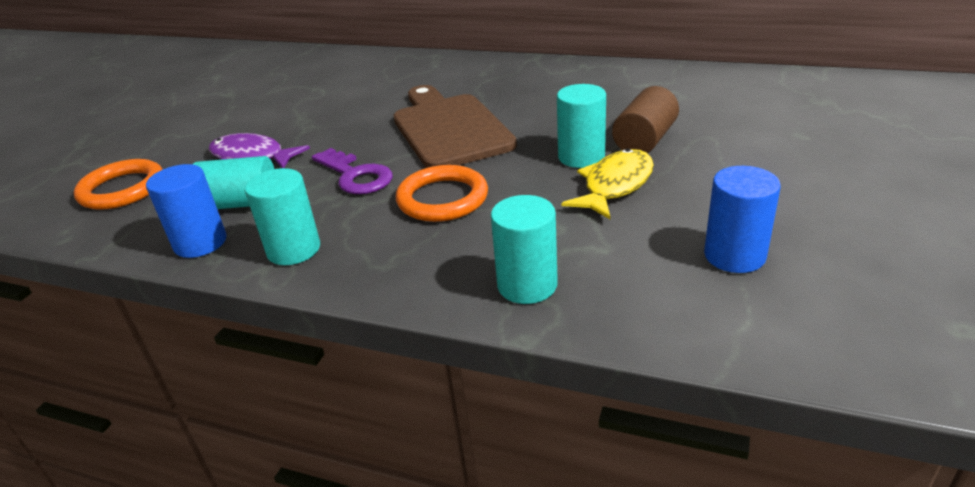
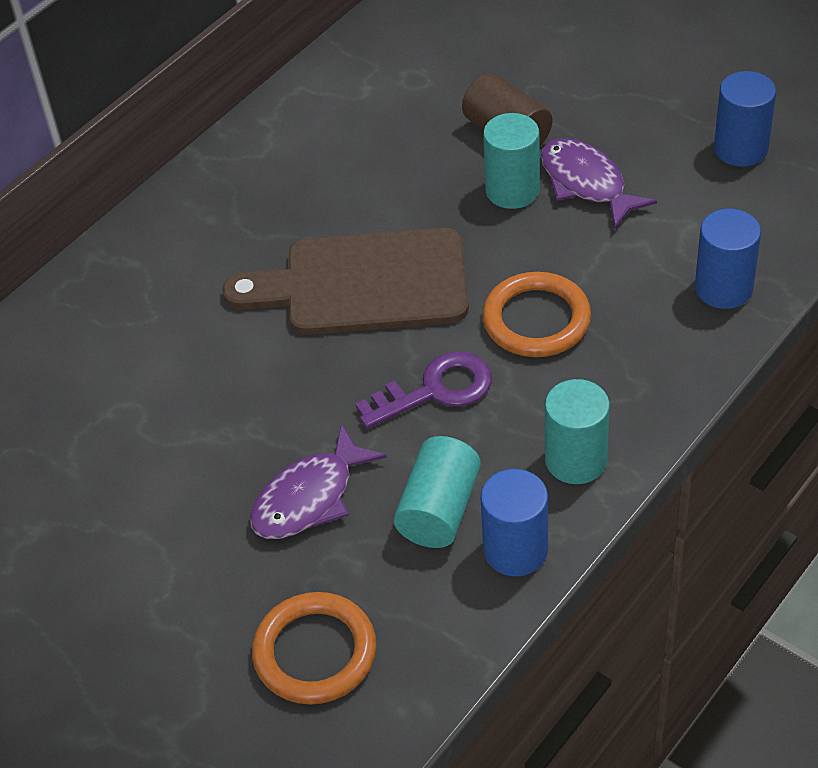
camera: 70 degrees left, 15 degrees up
turquoise cylinder [491,195,558,304] -> blue cylinder [695,209,761,309]
yellow fish [562,149,654,219] -> purple fish [541,138,657,229]

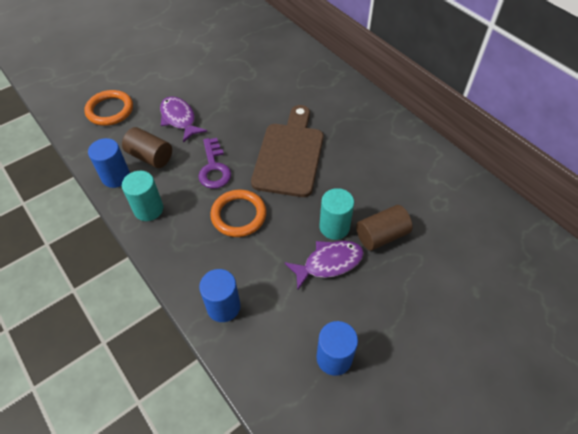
camera: 100 degrees right, 5 degrees up
turquoise cylinder [394,436,481,548] -> brown cylinder [122,127,172,168]

